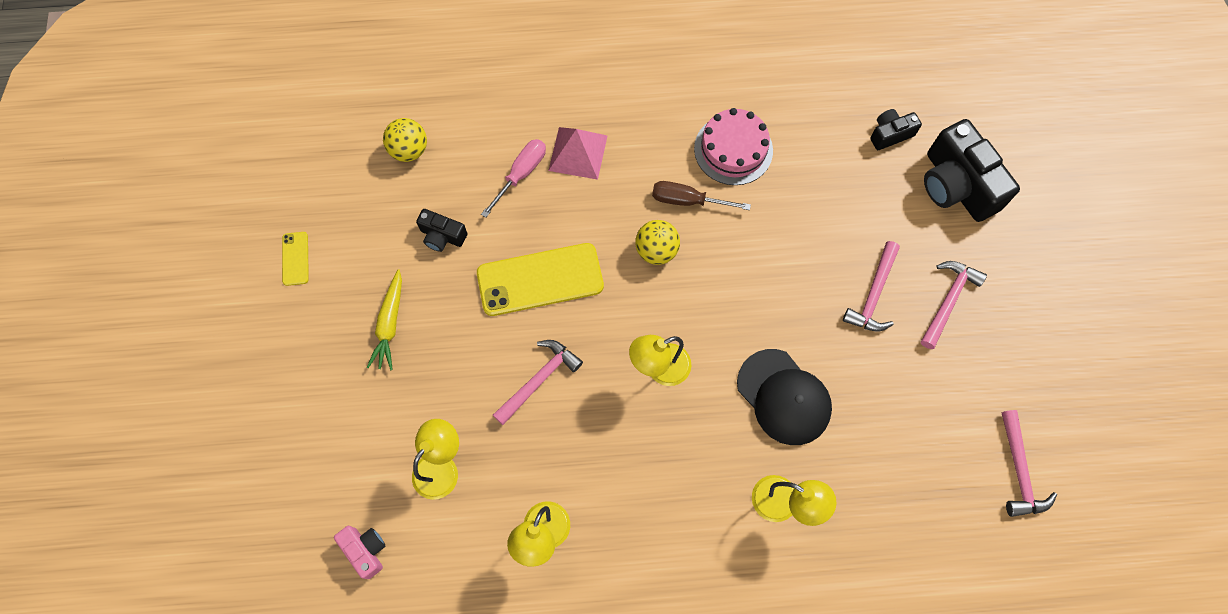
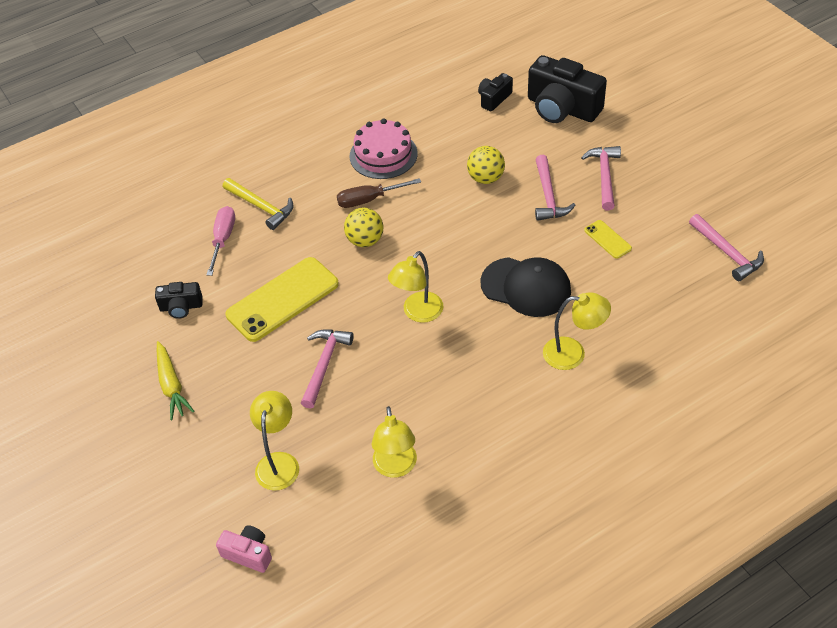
camera: 25 degrees left, 20 degrees down
yellow phone [282,232,309,286] -> yellow phone moved to [584,220,632,259]
yellow ball [383,118,427,162] -> yellow ball moved to [467,146,505,184]
pink pyramid [548,127,607,180] -> yellow hammer [223,178,294,230]

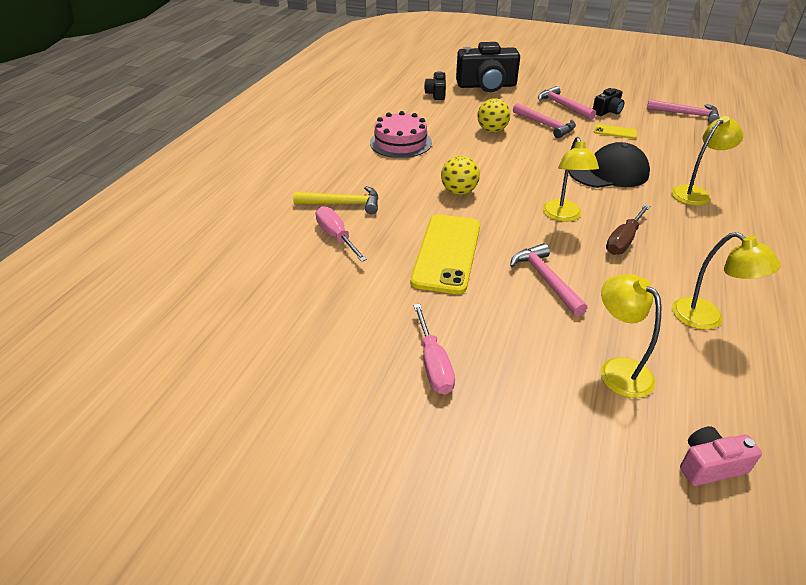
camera: 40 degrees left, 10 degrees down
black camera [155,282,203,319] -> black camera moved to [593,88,625,116]
yellow carrot [157,341,195,420] -> pink screwdriver [413,304,455,394]
brown screwdriver [337,178,421,208] -> brown screwdriver moved to [606,204,650,255]

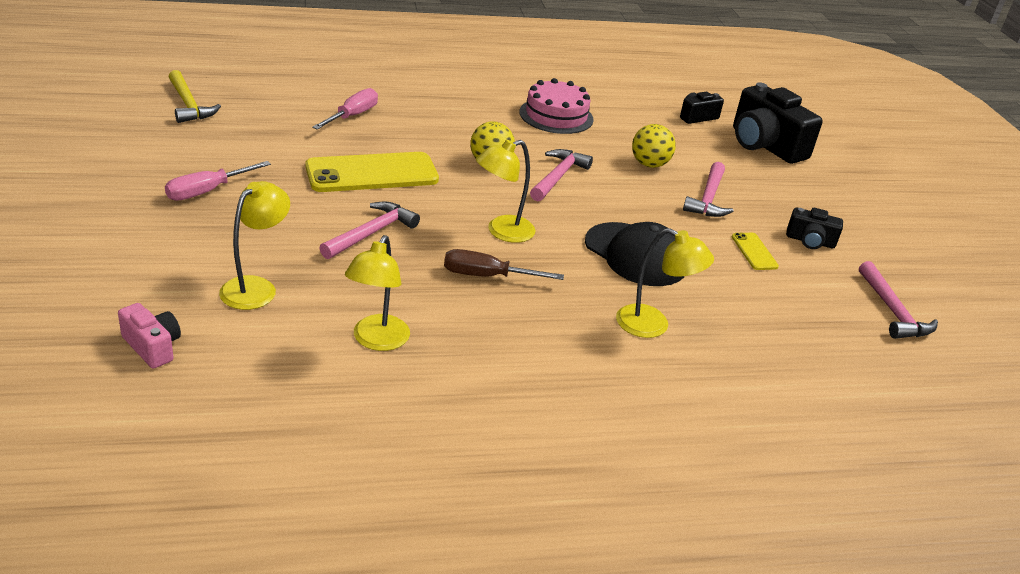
camera: 55 degrees right, 5 degrees down
yellow hammer [293,186,379,214] -> yellow hammer moved to [169,70,221,123]
pink hammer [538,86,596,120] -> pink hammer moved to [530,149,593,201]

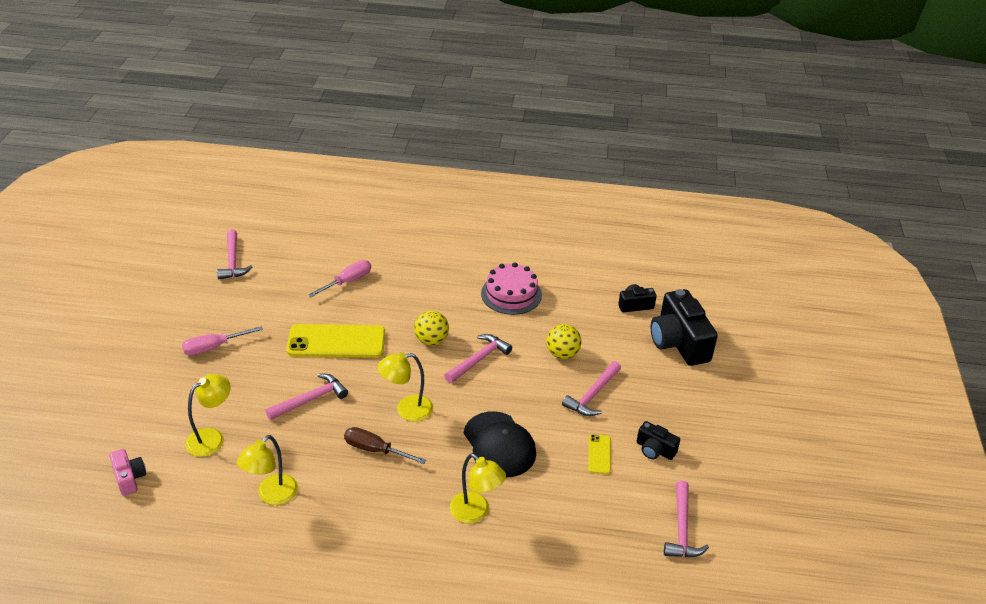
camera: 20 degrees right, 5 degrees up
yellow hammer [169,70,221,123] -> pink hammer [217,229,252,279]

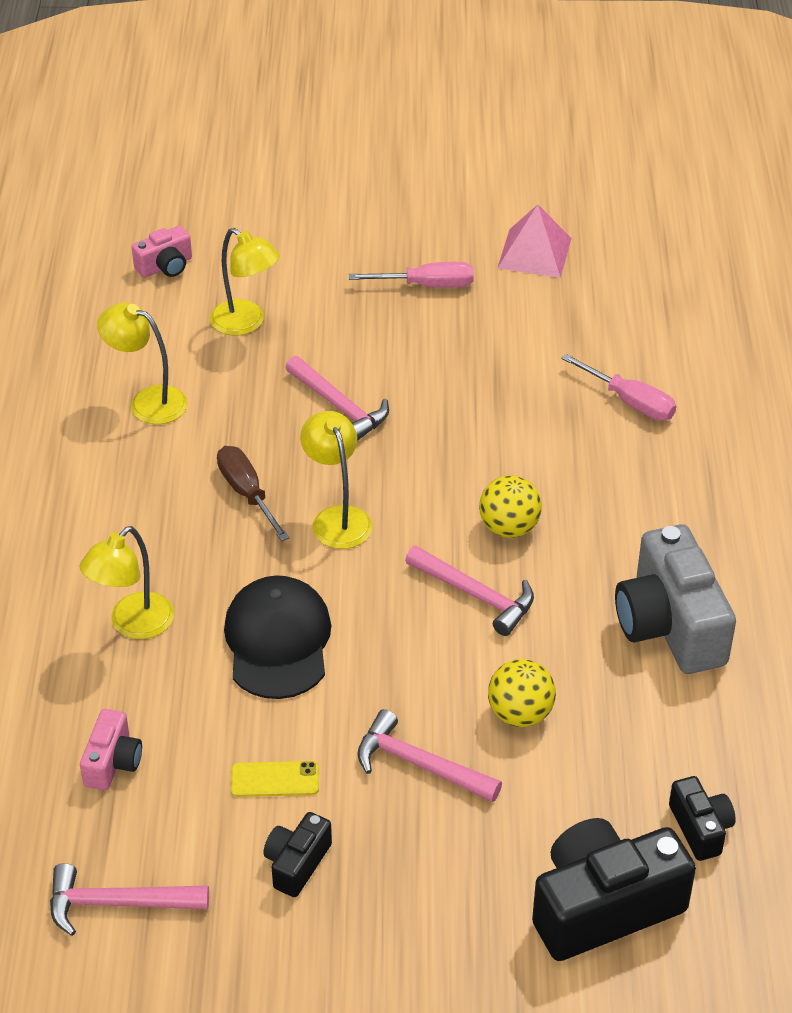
camera: 85 degrees right, 5 degrees up
pink screwdriver [182,326,263,355] -> pink screwdriver turned 120 degrees clockwise [349,262,474,288]
pink hammer [217,229,252,279] -> none
yellow phone [286,324,385,358] -> none
brown screwdriver [344,427,426,464] -> brown screwdriver turned 45 degrees counterclockwise [217,446,290,541]
black cap [464,411,536,477] -> black cap turned 120 degrees clockwise [224,575,331,699]
pink cake [481,262,542,315] -> grey camera [615,524,736,674]
none -> pink camera [80,709,142,790]
none -> pink pyramid [497,204,572,278]

